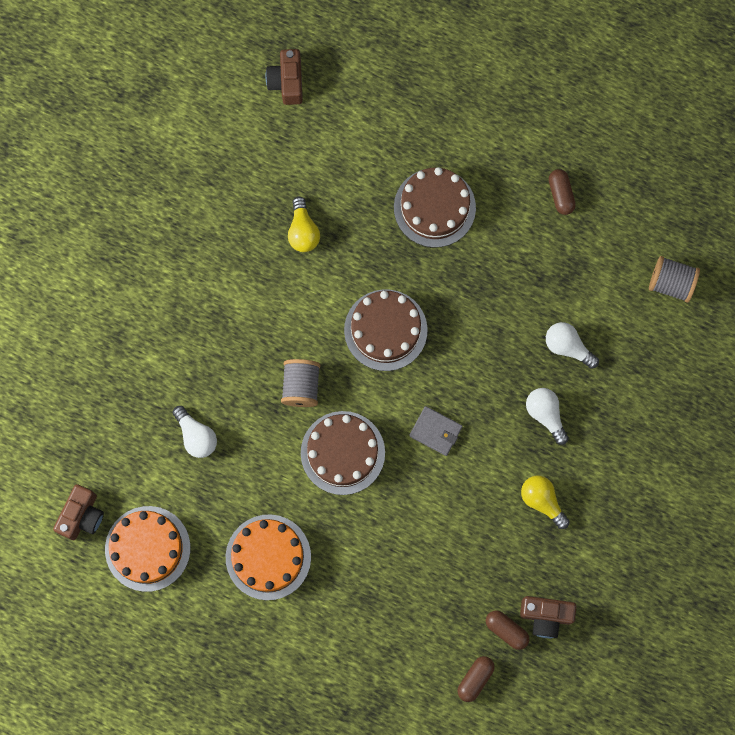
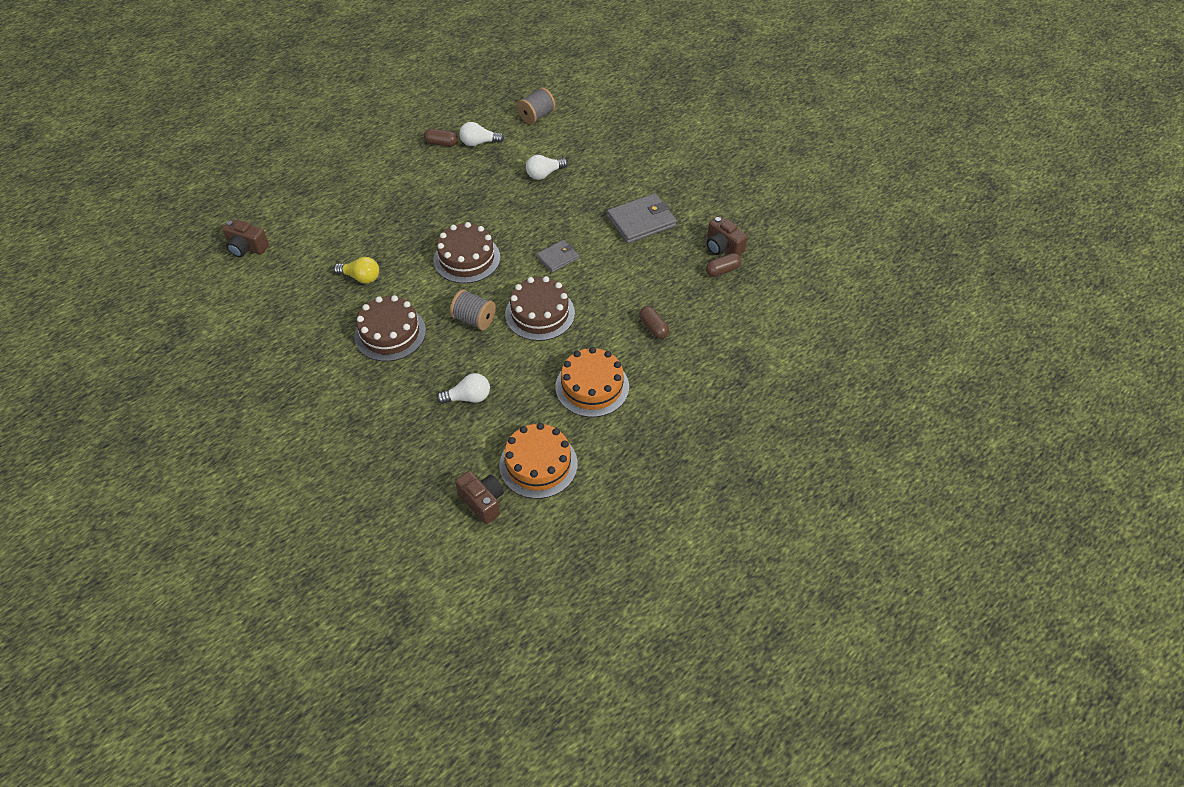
camera: 65 degrees left, 25 degrees down
brown cake [394,167,476,248] -> brown cake moved to [354,295,426,361]
brown capsule [457,656,495,702] -> brown capsule moved to [639,306,669,339]
brown camera [520,596,577,638] -> brown camera turned 105 degrees clockwise [707,216,748,256]
yellow light bulb [521,476,570,529] -> grey wallet [607,193,677,244]
white light bulb [526,388,569,445] -> white light bulb moved to [460,122,504,146]

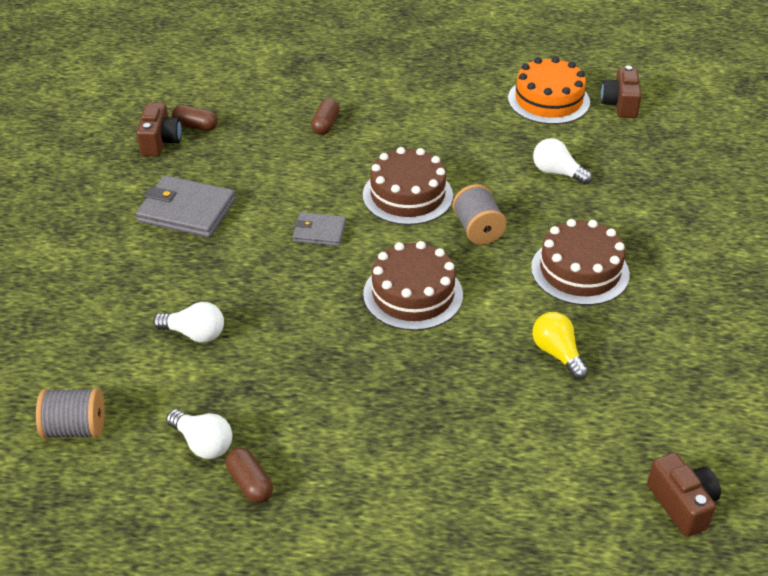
camera: 135 degrees left, 10 degrees down
orange cake [555,347,629,417] -> none

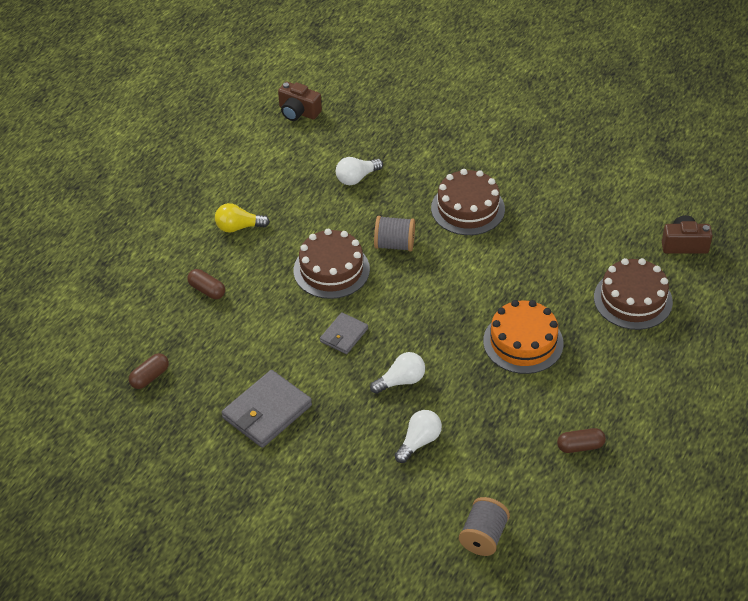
camera: 65 degrees left, 5 degrees up
brown camera [136,103,182,156] -> none
white light bulb [166,409,232,459] -> white light bulb moved to [370,352,425,394]
brown cake [363,241,463,331] -> brown cake moved to [594,258,673,330]
orange cake [508,57,590,124] -> orange cake moved to [483,300,564,374]
yellow light bulb [532,312,589,380] -> yellow light bulb moved to [215,203,270,233]

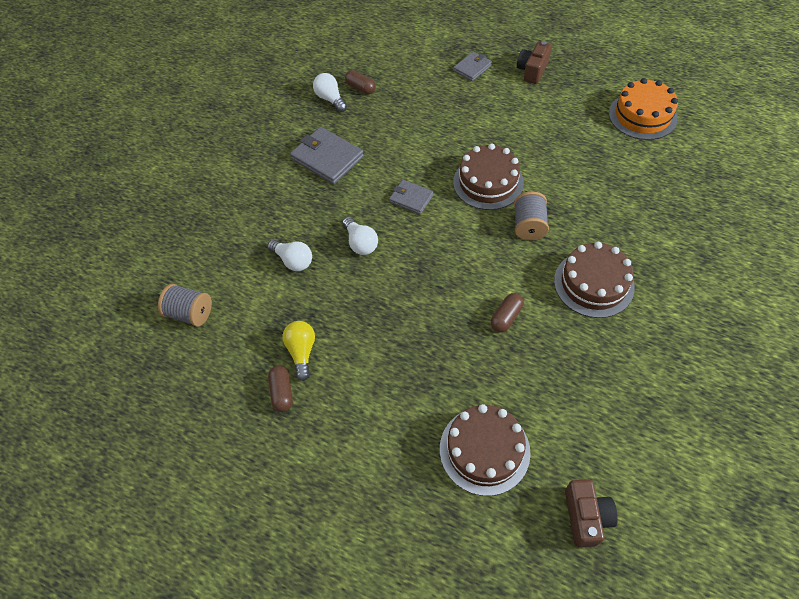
camera: 90 degrees right, 10 degrees up
brown capsule [187,269,225,299] -> brown capsule moved to [491,293,524,332]
yellow light bulb [215,203,270,233] -> yellow light bulb moved to [282,321,315,381]
brown camera [278,82,322,121] -> brown camera moved to [517,41,552,84]
white light bulb [336,157,383,185] -> white light bulb moved to [313,73,347,112]
orange cake [483,300,564,374] -> orange cake moved to [609,78,678,140]
none -> grey wallet [453,52,492,81]

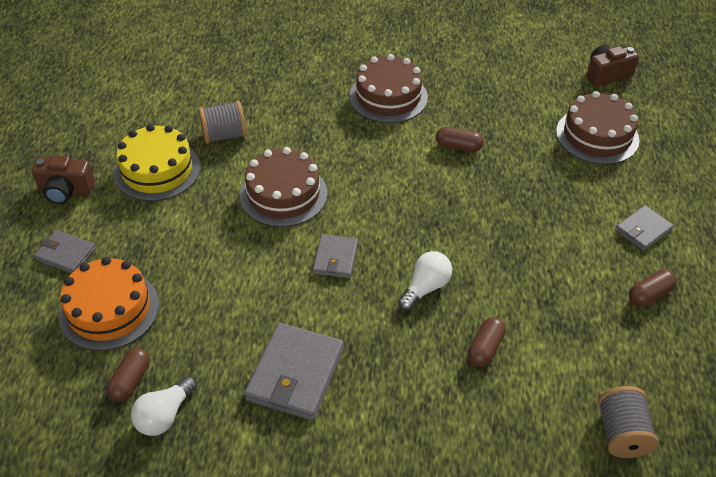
camera: 115 degrees left, 10 degrees down
white light bulb [267,240,312,271] -> brown capsule [468,317,506,367]
yellow light bulb [282,321,315,381] -> none
grey spool [514,191,549,240] -> grey spool moved to [198,101,247,144]
orange cake [609,78,678,140] -> orange cake moved to [59,257,159,351]
none -> yellow cake [114,124,200,201]
none -> grey wallet [615,205,674,251]

